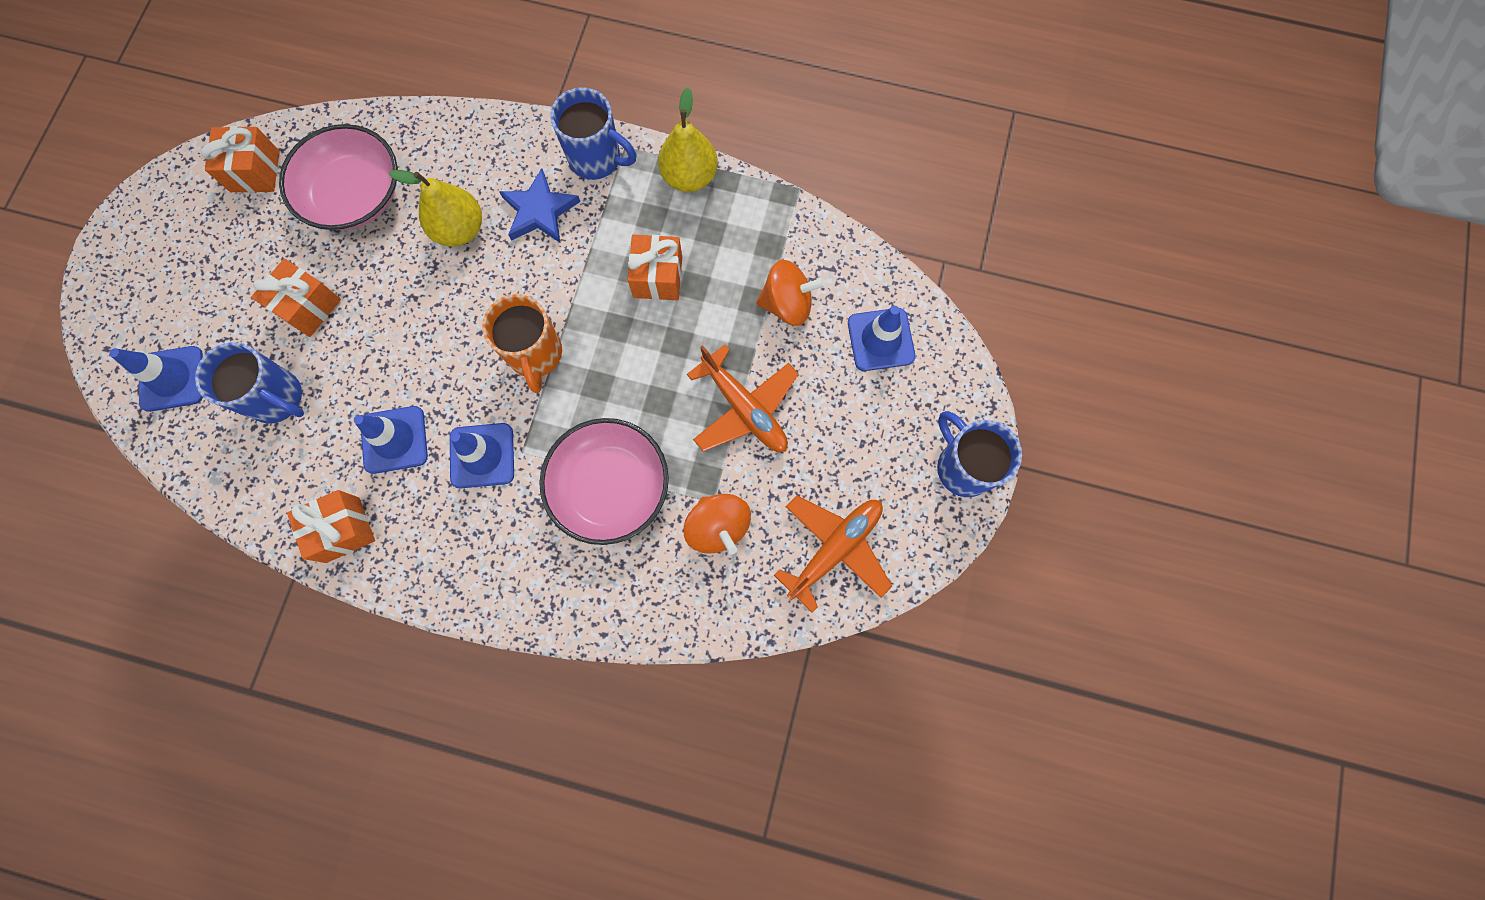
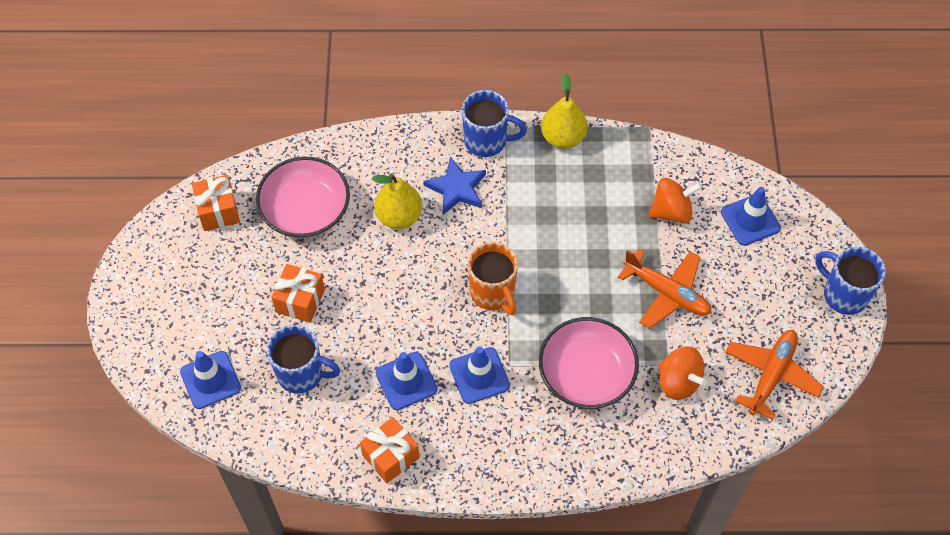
camera: 15 degrees left, 15 degrees down
orange gift [628,235,682,300] -> none

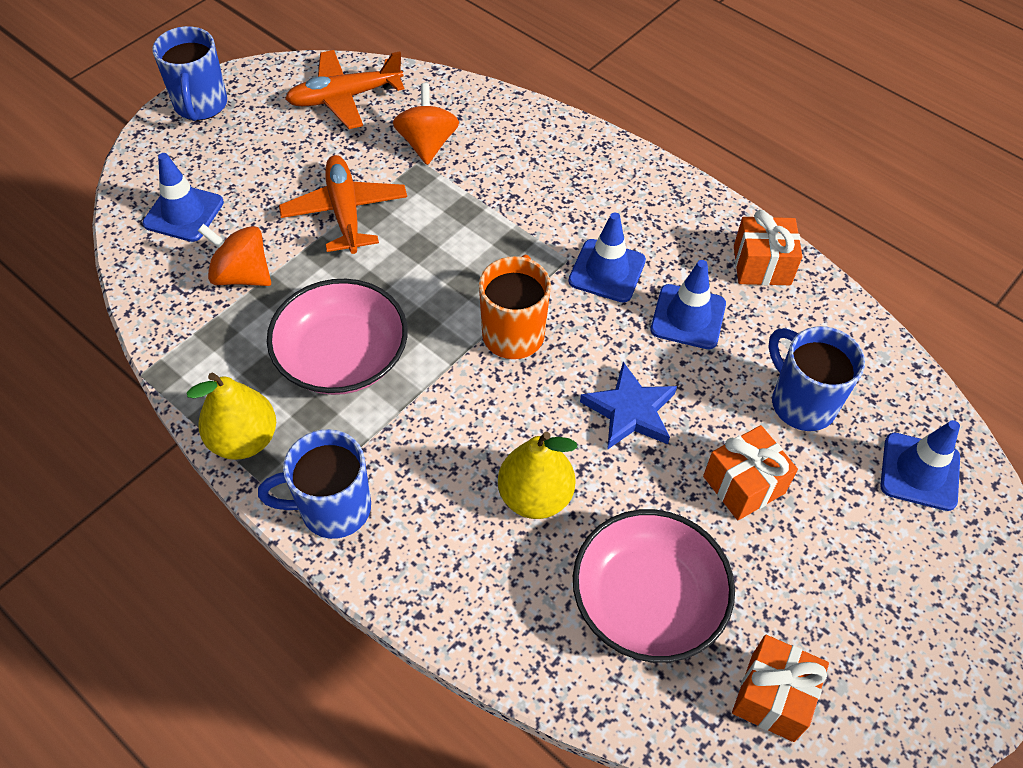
camera: 140 degrees left, 5 degrees down
blue star [423,157,486,215] -> blue star moved to [580,362,677,450]
blue mug [462,90,527,157] -> blue mug turned 60 degrees counterclockwise [258,429,371,539]
pink bowl [539,317,639,409] -> pink bowl moved to [267,279,408,395]

